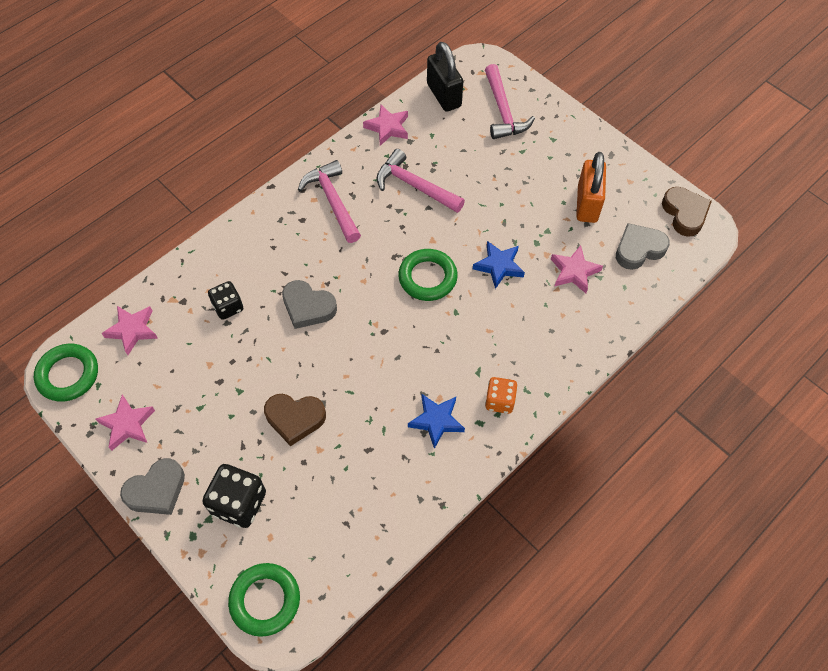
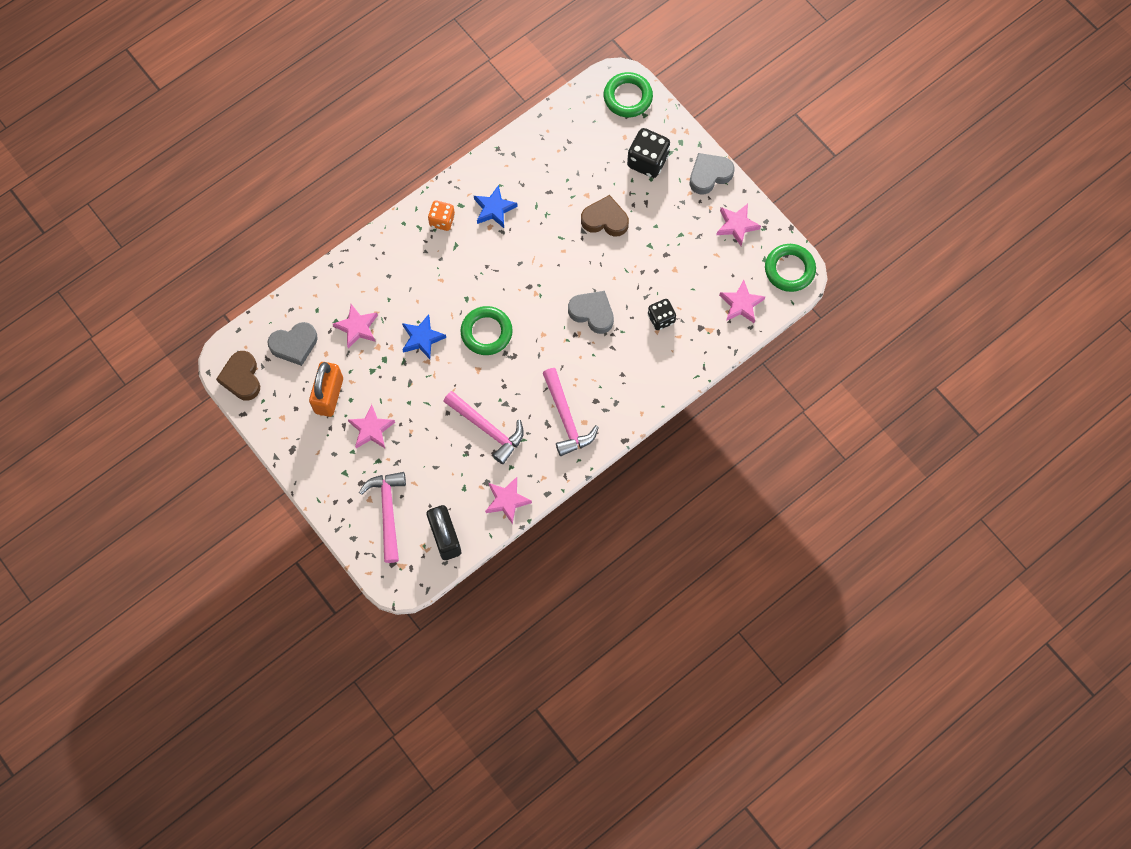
camera: 175 degrees left, 10 degrees up
none -> pink star [348,404,395,448]

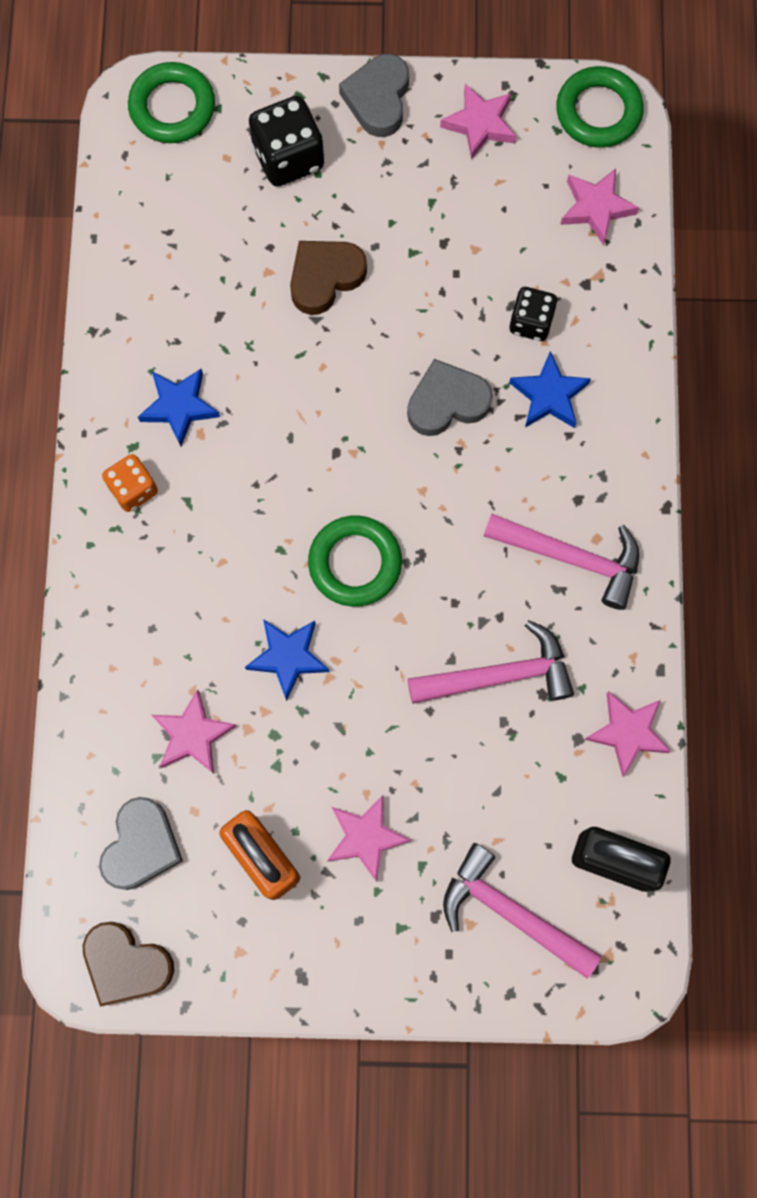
camera: 50 degrees left, 5 degrees up
none -> blue star [509,351,591,428]

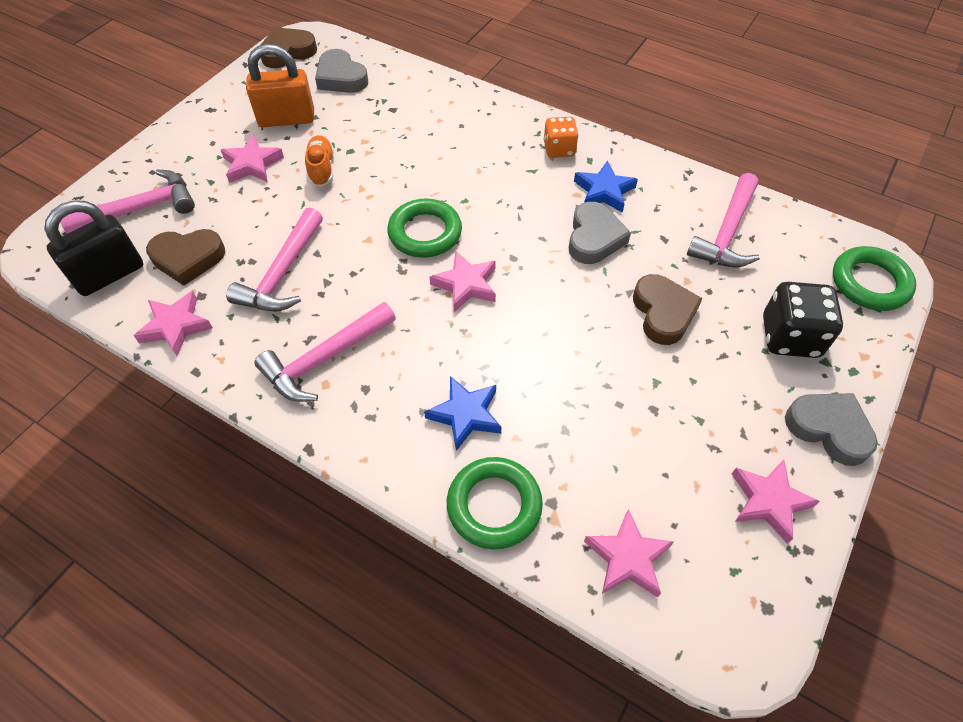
camera: 120 degrees right, 20 degrees down
pink star [152,689,237,773] -> pink star moved to [430,251,496,312]
blue star [245,619,330,701] -> none
grey heart [407,359,493,436] -> grey heart moved to [569,202,631,264]
black dice [509,287,558,341] -> none
green ring [556,66,644,148] -> green ring moved to [447,457,543,550]
none -> brown heart [146,229,225,286]
none -> orange shoe [305,135,334,187]
none -> pink hammer [687,173,760,267]

